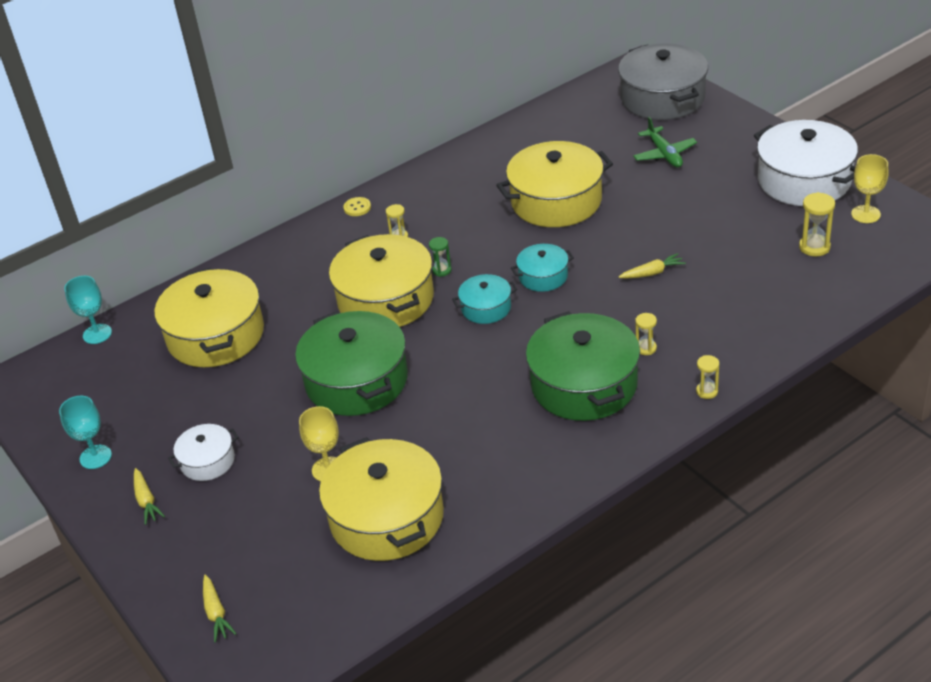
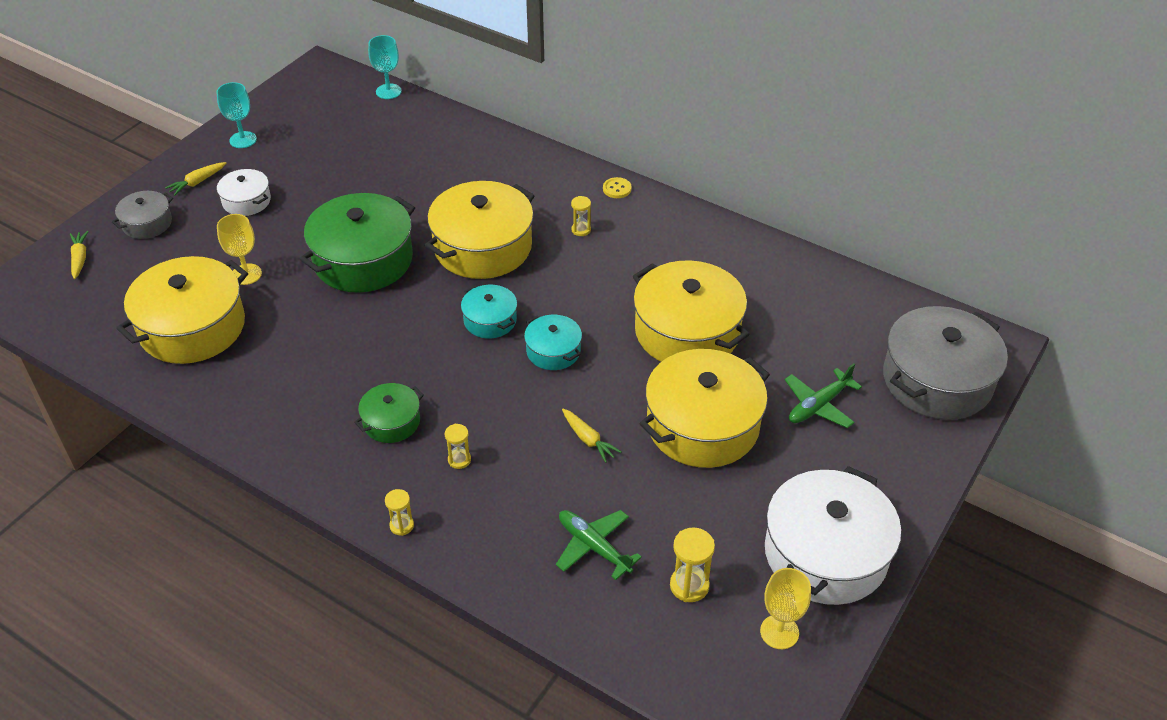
camera: 65 degrees right, 5 degrees up
yellow pot [155,268,264,367] -> yellow pot moved to [639,349,770,468]
yellow carrot [203,575,237,642] -> yellow carrot turned 120 degrees clockwise [70,231,89,279]
green hourglass [429,237,452,277] -> none
green pot [526,311,640,421] -> green pot [354,383,424,443], size x0.51
none -> grey pot [112,191,173,239]
none -> green plane [556,510,642,580]

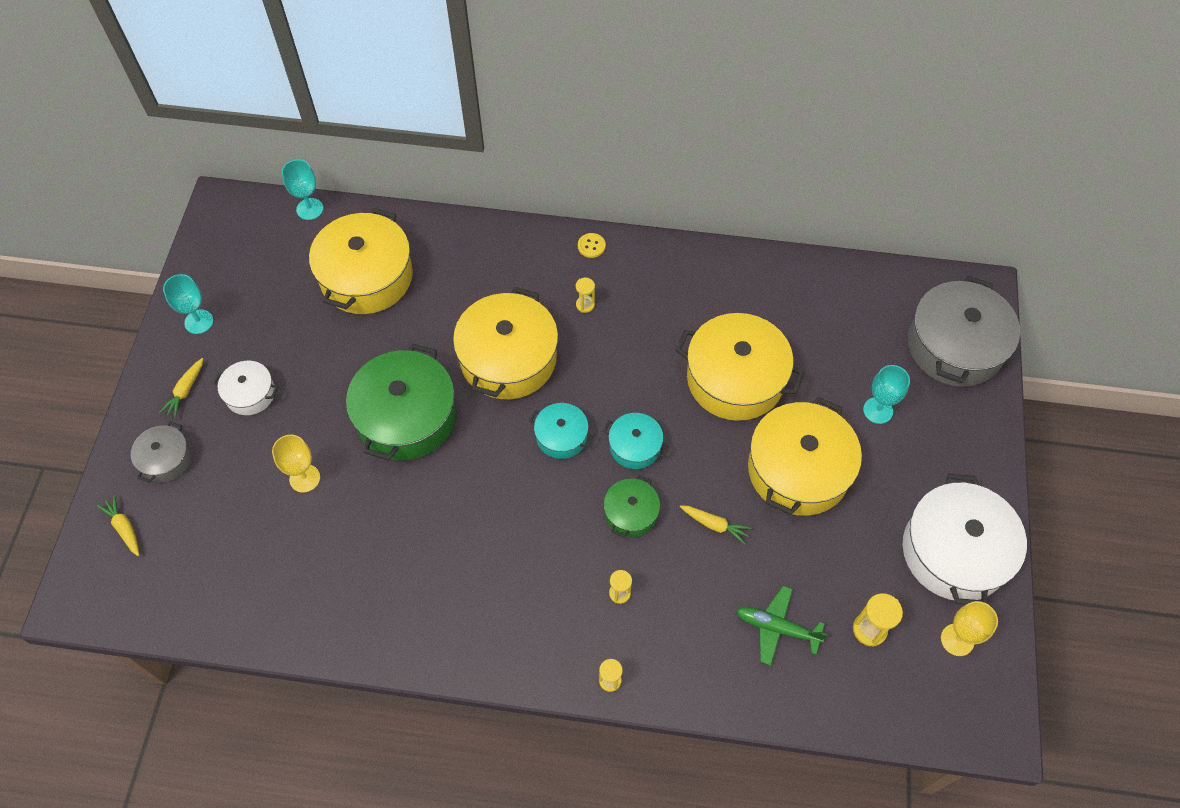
camera: 25 degrees left, 15 degrees up
yellow pot [116,256,248,364] -> yellow pot moved to [309,208,413,314]
green pot [354,383,424,443] -> green pot moved to [604,475,660,538]
green plane [785,363,862,428] -> turquoise goblet [863,365,910,424]

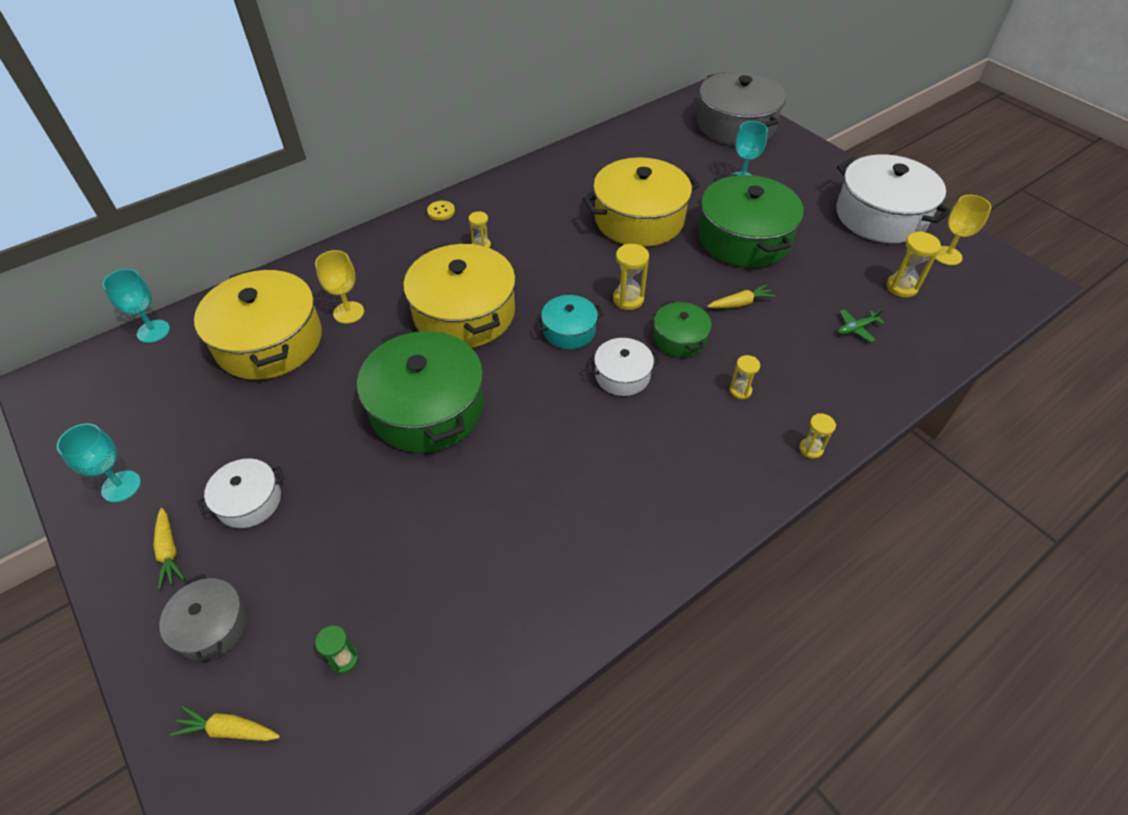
camera: 45 degrees left, 10 degrees down
yellow goblet [272,435,320,493] -> yellow goblet moved to [315,250,364,324]
turquoise pot [603,413,669,469] -> yellow hourglass [613,244,649,310]
green plane [736,586,828,666] -> green plane [838,309,884,342], size x0.61
yellow pot [748,397,862,516] -> green pot [698,174,804,267]
none -> green hourglass [315,625,359,674]
none -> white pot [587,338,661,396]

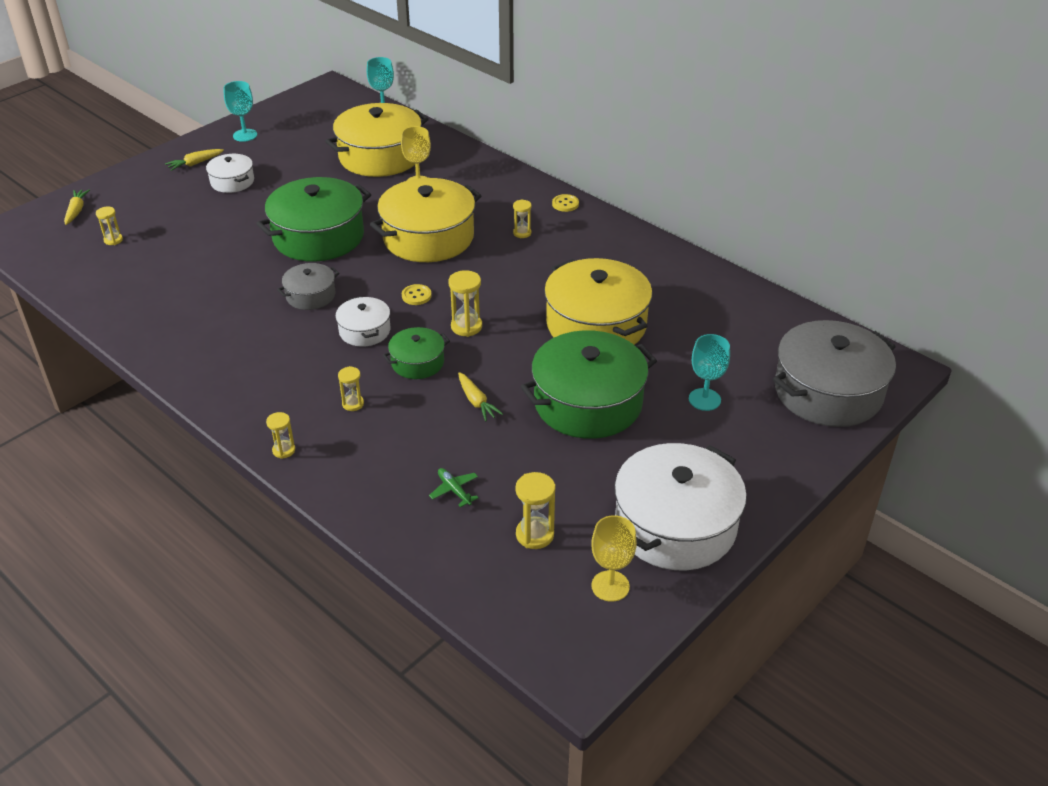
camera: 80 degrees right, 10 degrees down
grey pot [159,574,248,662] -> grey pot moved to [277,263,340,310]
green hourglass [315,625,359,674] -> yellow hourglass [96,207,123,245]
turquoise pot [535,295,604,349] -> yellow button [402,284,432,305]

